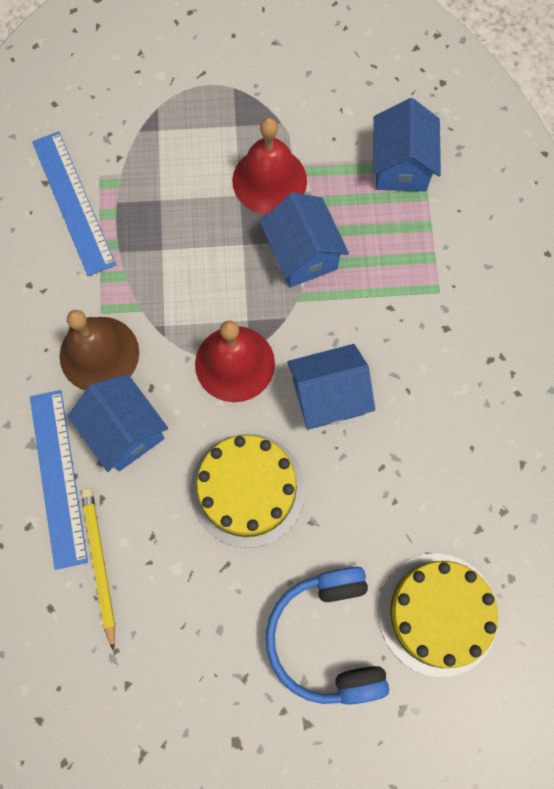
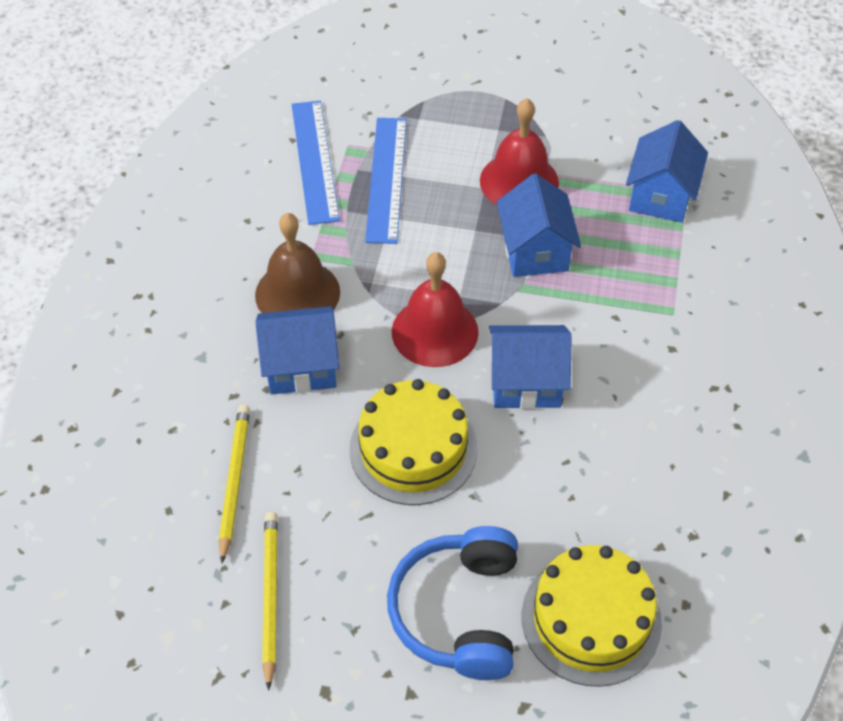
camera: 15 degrees right, 20 degrees down
blue ruler [30,390,88,570] -> blue ruler moved to [365,118,407,244]
blue house [68,374,168,472] -> blue house turned 75 degrees counterclockwise [255,306,339,395]
none -> yellow pencil [262,512,278,691]

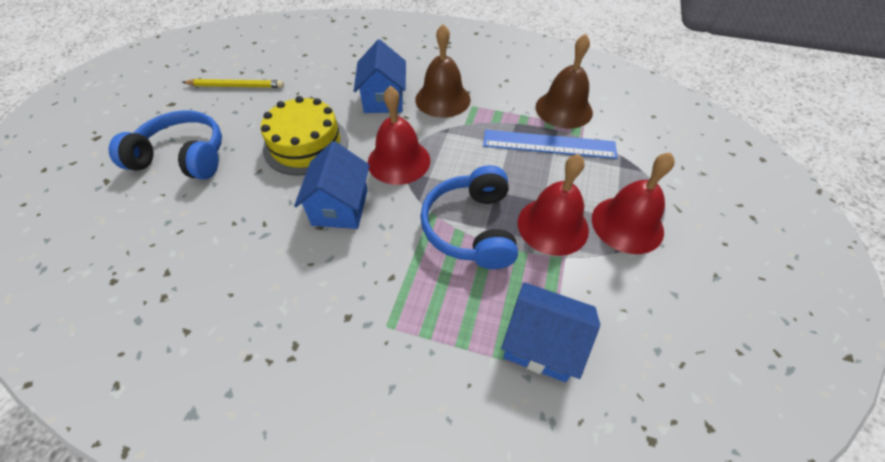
camera: 95 degrees right, 0 degrees up
yellow pencil [219,405,250,563] -> none
blue ruler [292,101,340,225] -> brown bell [535,34,593,128]
blue house [497,173,581,277] -> blue headphones [420,165,518,269]
yellow cake [522,545,662,687] -> none
none -> red bell [592,152,675,254]

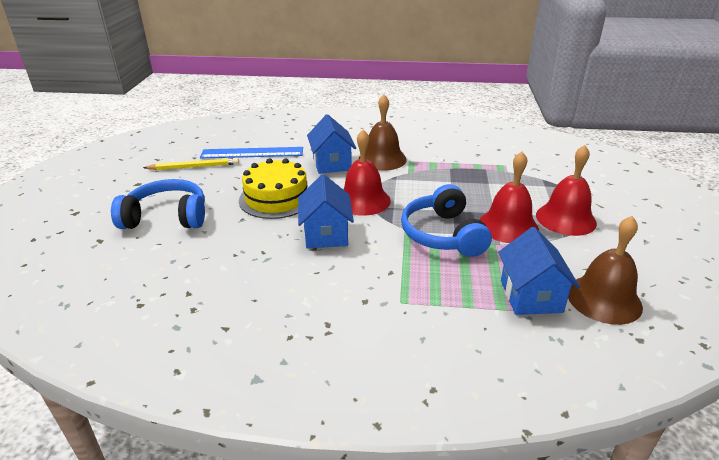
camera: 10 degrees left, 20 degrees down
blue ruler [483,130,618,159] -> blue ruler moved to [200,147,303,159]
blue house [501,282,600,382] -> blue house turned 75 degrees clockwise [498,227,580,315]
brown bell [535,34,593,128] -> brown bell moved to [568,216,643,325]

